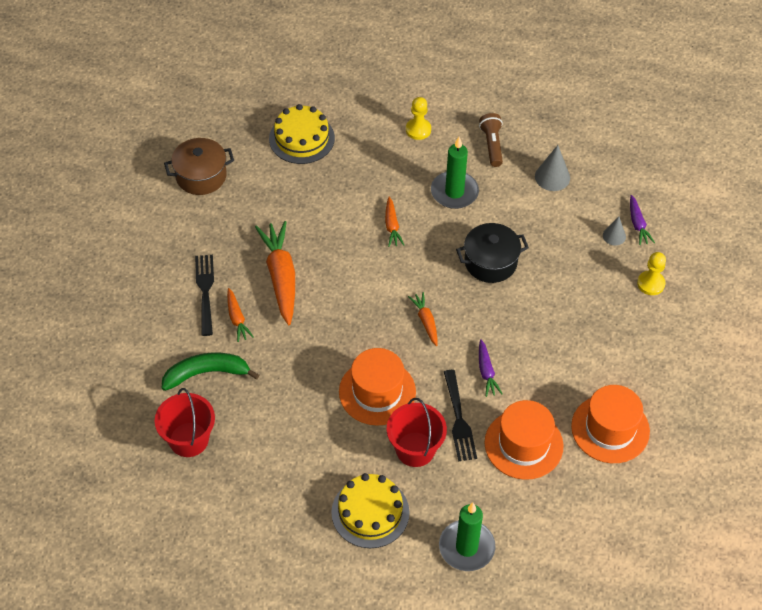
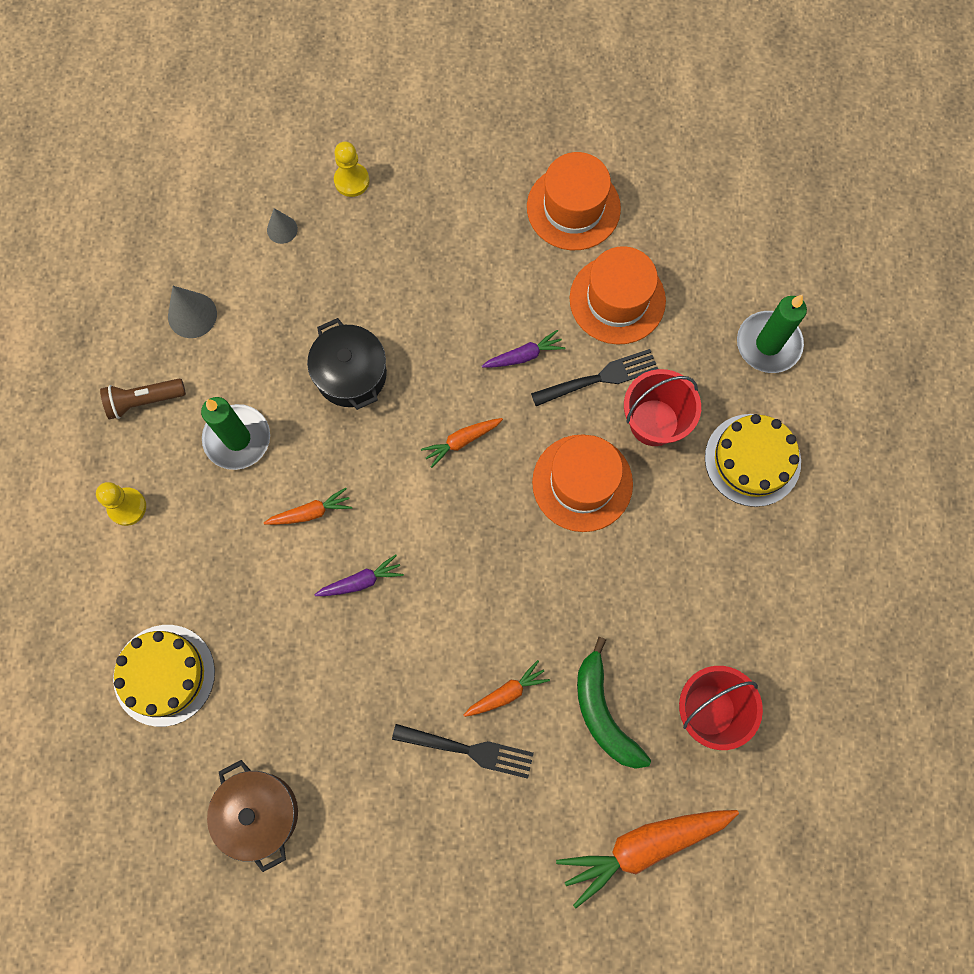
camera: 100 degrees left, 20 degrees up
black fork [195,255,214,336] -> black fork turned 150 degrees counterclockwise [392,724,534,779]
orange carrot [255,221,295,325] -> orange carrot moved to [556,810,739,908]
purple carrot [630,195,655,245] -> purple carrot moved to [314,554,404,596]

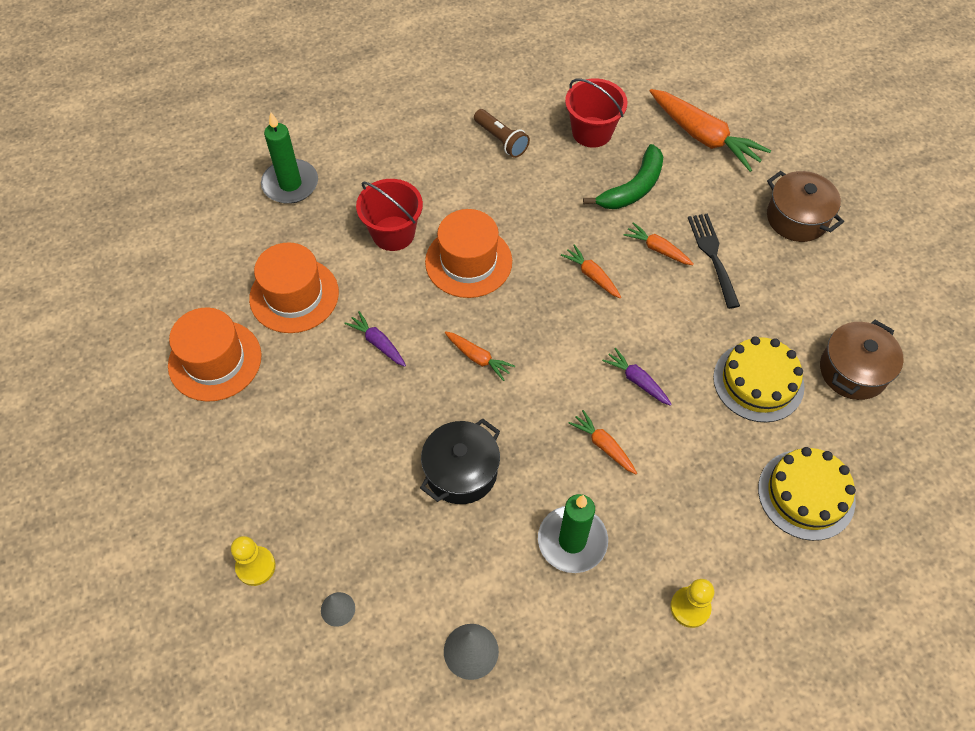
camera: 115 degrees left, 15 degrees down
brown flashlight [100,379,186,419] -> brown flashlight moved to [474,109,530,158]
black fork [531,349,658,406] -> none
yellow cake [705,414,801,507] -> yellow cake moved to [713,336,805,423]
none -> orange carrot [561,244,621,298]
none -> brown pot [767,171,844,242]

